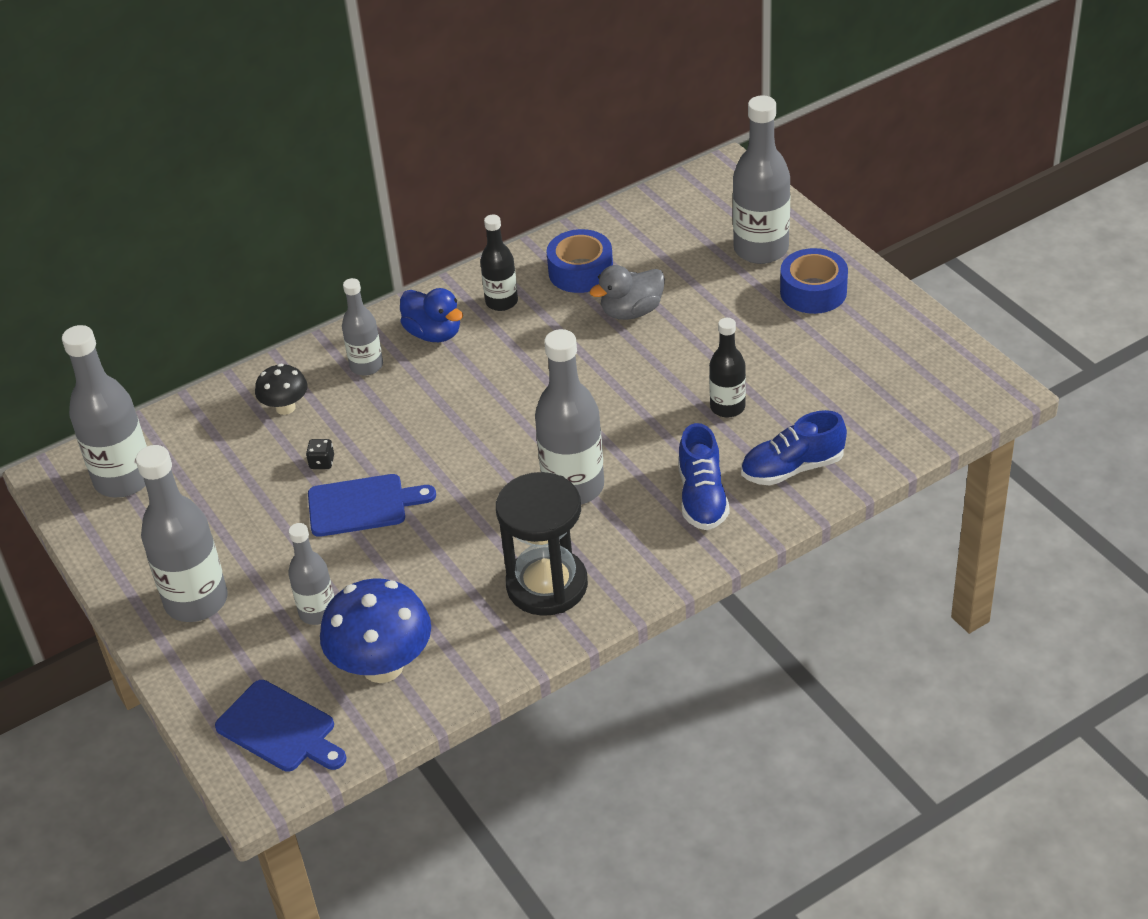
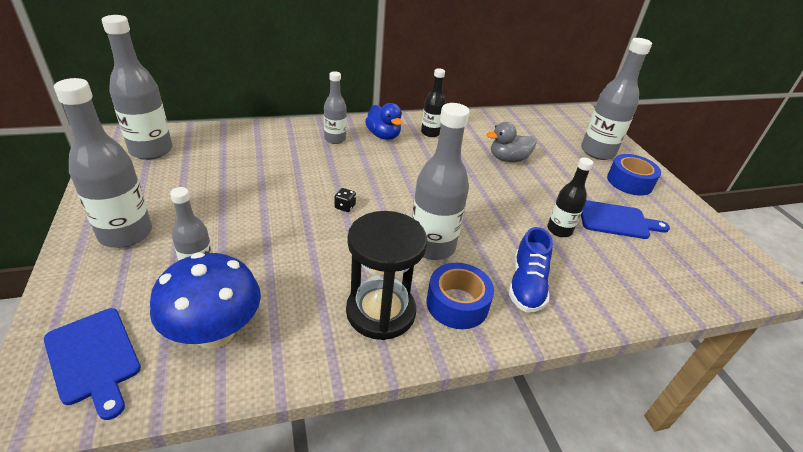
camera: 10 degrees right, 5 degrees down
black mushroom [255,364,307,415] -> none
black dice [306,439,334,469] -> black dice moved to [335,188,356,212]
blue cutting board [308,474,436,537] -> blue cutting board moved to [581,200,670,239]
blue tape [546,229,613,293] -> blue tape moved to [426,263,494,329]
blue shoe [741,410,847,486] -> none

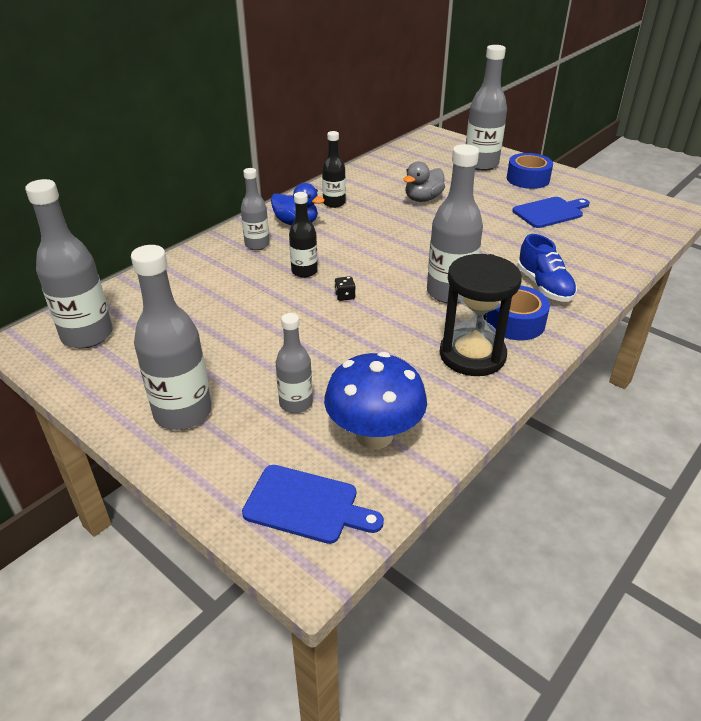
camera: 30 degrees left, 0 degrees up
black bottle [547,158,593,237] -> black bottle moved to [289,192,318,278]

